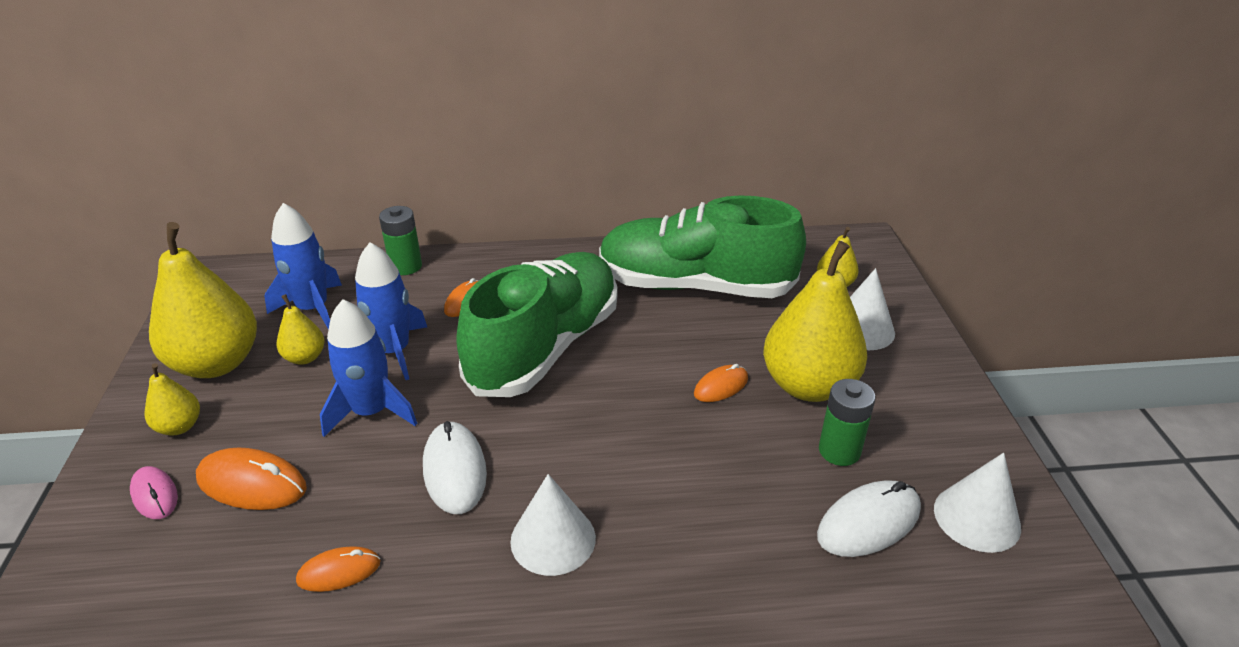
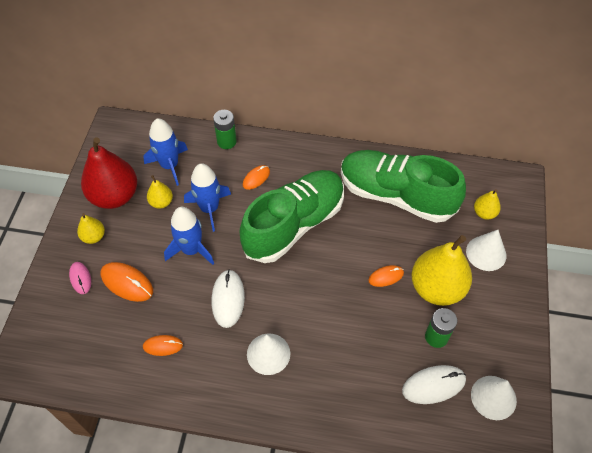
camera: 15 degrees right, 20 degrees up
yellow pear [149,222,257,378] -> red pear [81,138,137,209]

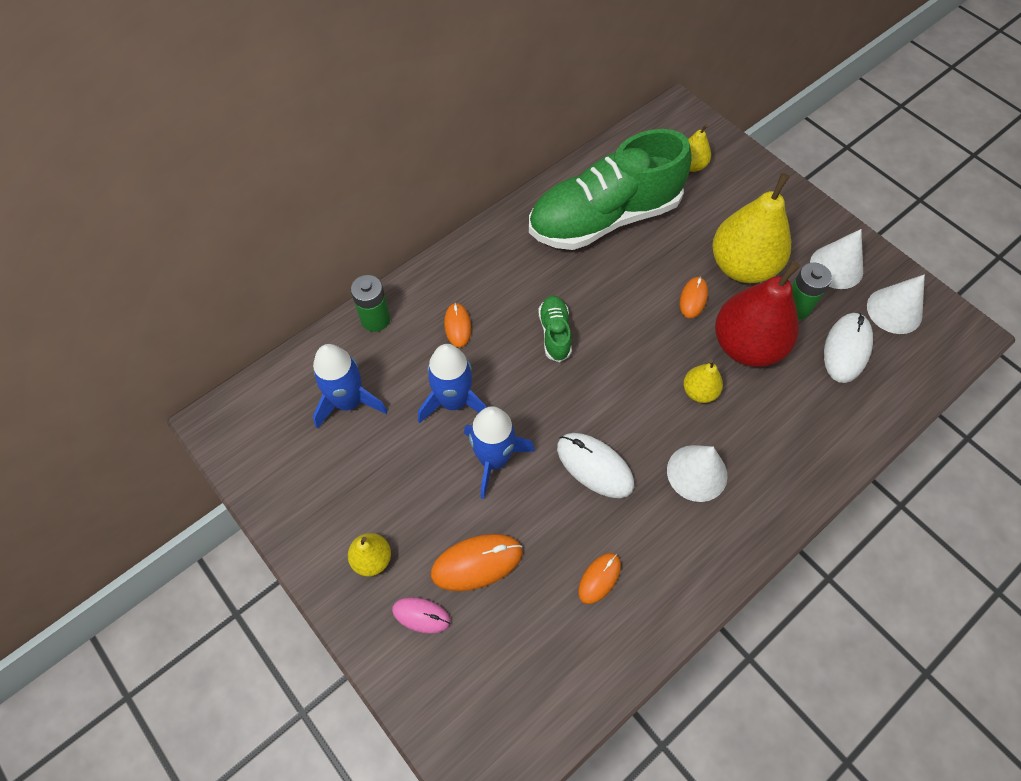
camera: 50 degrees left, 5 degrees up
red pear [81,138,137,209] -> red pear moved to [715,261,800,367]
yellow pear [147,175,173,209] -> yellow pear moved to [683,359,723,403]
green shoe [239,170,344,263] -> green shoe [538,296,572,362], size x0.41
white cone [466,230,506,271] -> white cone moved to [810,229,863,289]

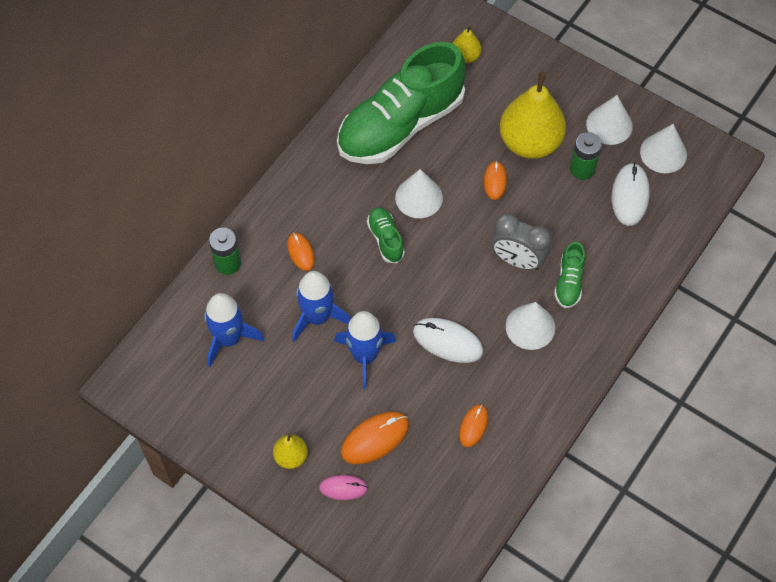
camera: 15 degrees left, 0 degrees up
yellow pear [683,359,723,403] -> grey clock [491,213,551,270]
red pear [715,261,800,367] -> none
none -> white cone [395,169,443,218]
none -> green shoe [554,242,585,308]

